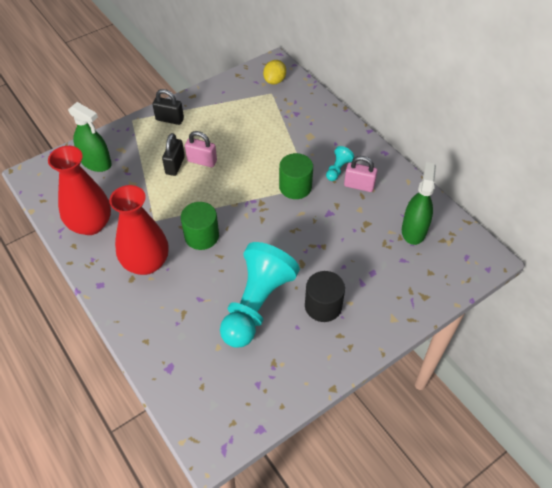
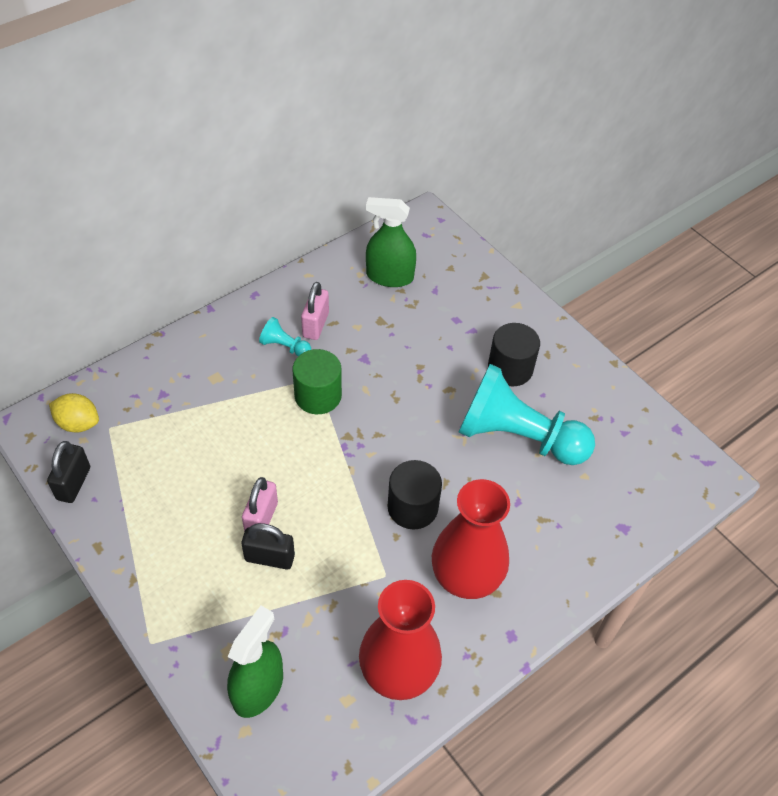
camera: 95 degrees left, 0 degrees up
black padlock [152,89,184,125] -> black padlock moved to [47,441,90,503]
green cylinder [181,202,219,250] -> black cylinder [388,460,442,529]

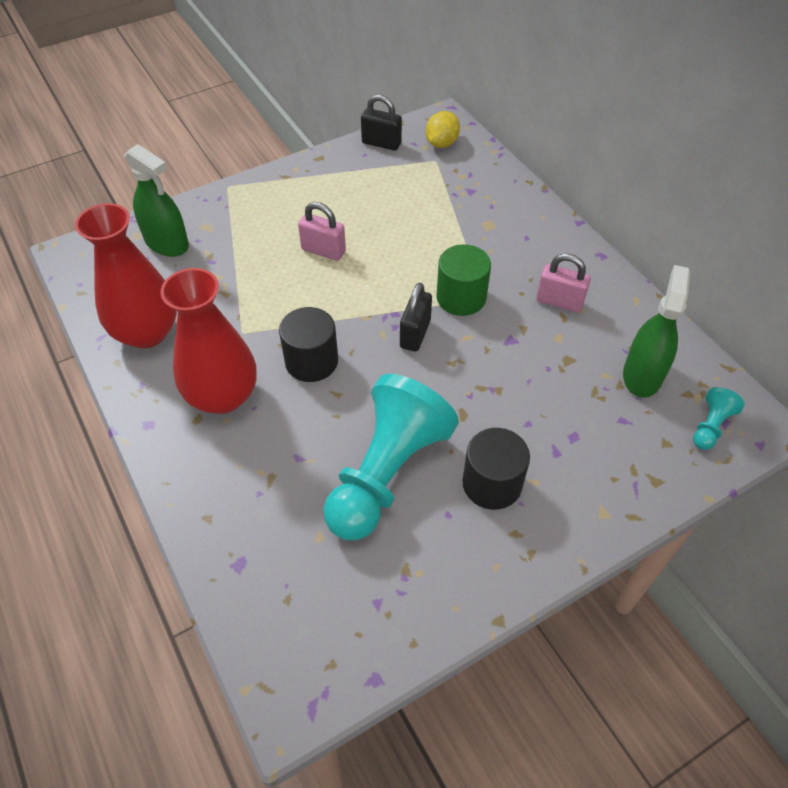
camera: 100 degrees right, 0 degrees up
black padlock [241,523,295,569] -> black padlock moved to [400,283,432,352]
turquoise pawn [259,317,311,356] -> turquoise pawn moved to [693,387,745,450]

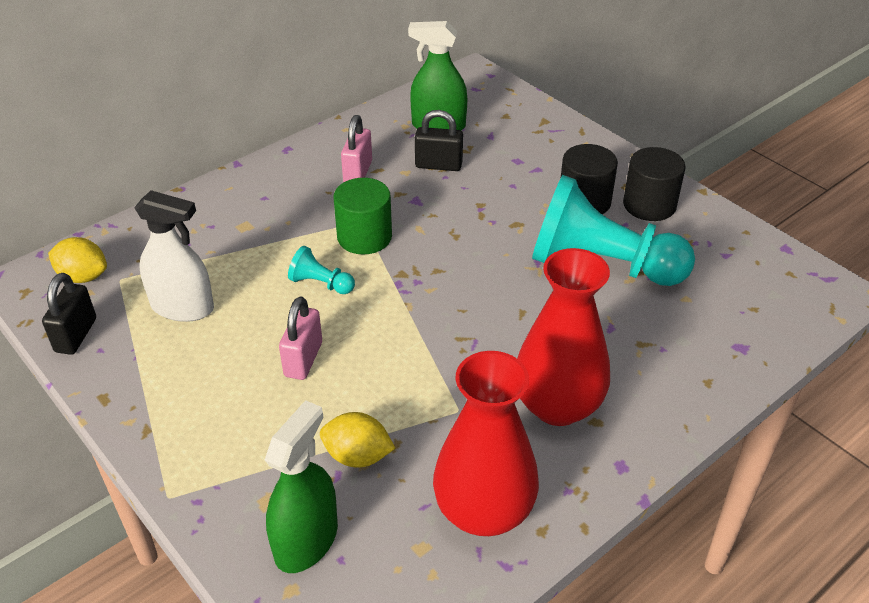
camera: 100 degrees left, 10 degrees down
black cylinder [279,307,338,382] -> black cylinder moved to [623,147,686,221]
black padlock [400,283,432,352] -> black padlock moved to [415,110,463,171]
turquoise pawn [693,387,745,450] -> turquoise pawn moved to [288,246,355,294]
none -> white spray bottle [134,190,214,322]
none -> yellow lemon [320,412,395,468]

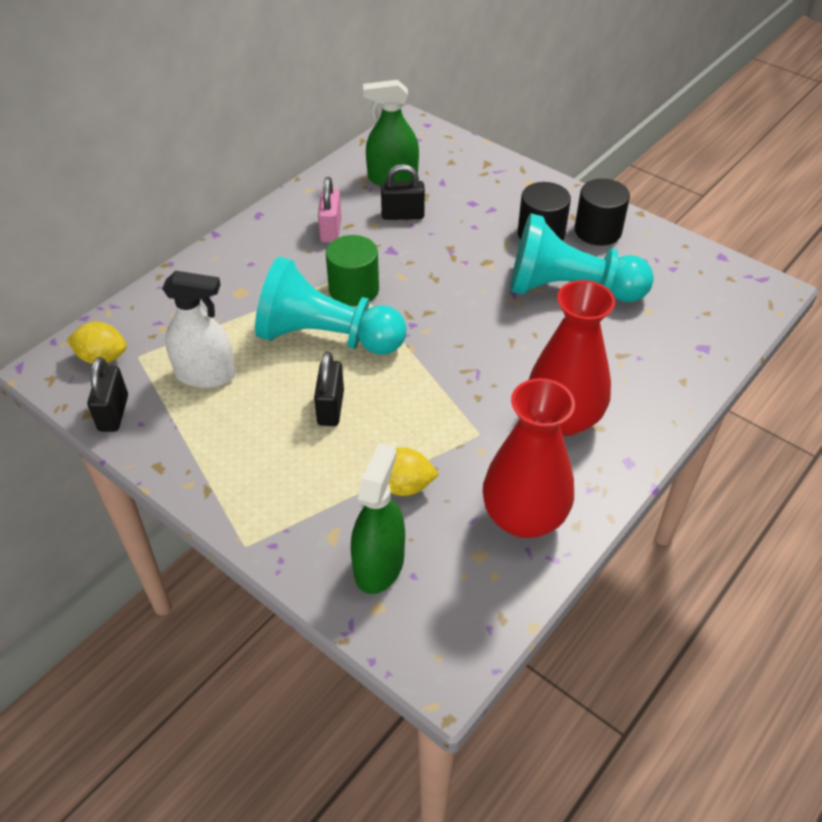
camera: 10 degrees left, 5 degrees up
pink padlock [279,296,322,380] -> black padlock [314,352,344,426]
turquoise pawn [288,246,355,294] -> turquoise pawn [255,257,407,355], size x2.40

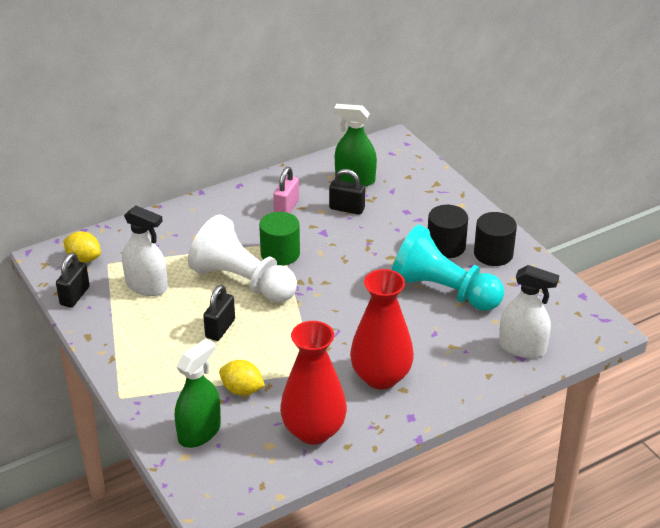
camera: 20 degrees right, 10 degrees down
turquoise pawn [255,257,407,355] -> white pawn [188,214,297,303]
none -> white spray bottle [499,265,559,358]

